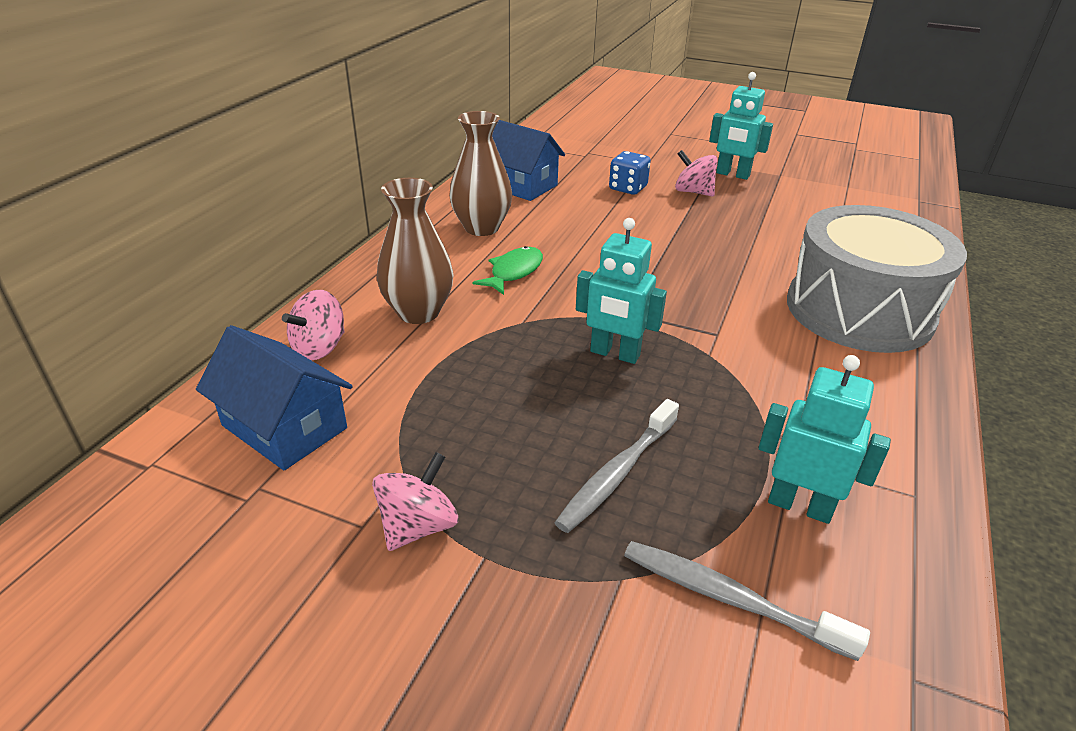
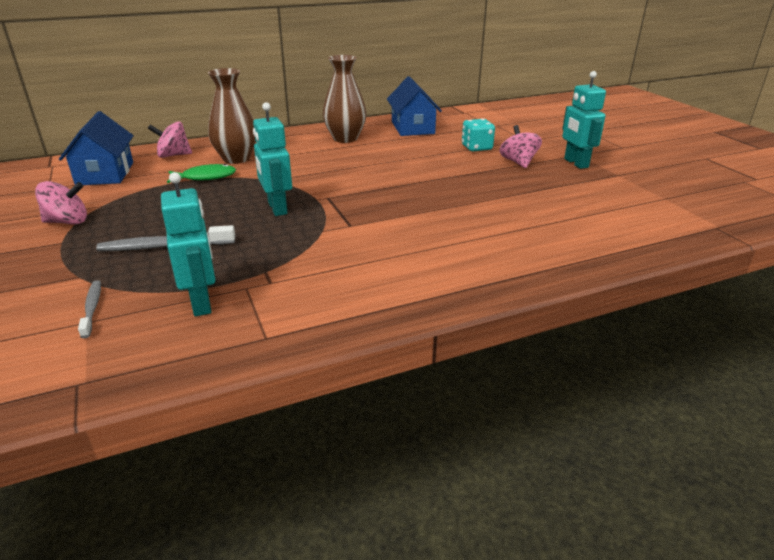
camera: 45 degrees right, 5 degrees down
green fish [473,246,543,295] -> green fish moved to [167,164,236,183]
blue dice [609,151,651,195] -> turquoise dice [462,119,495,151]
grey toothbrush [624,541,870,661] -> grey toothbrush [78,280,101,338], size x0.61
grey drum [787,205,967,353] -> none

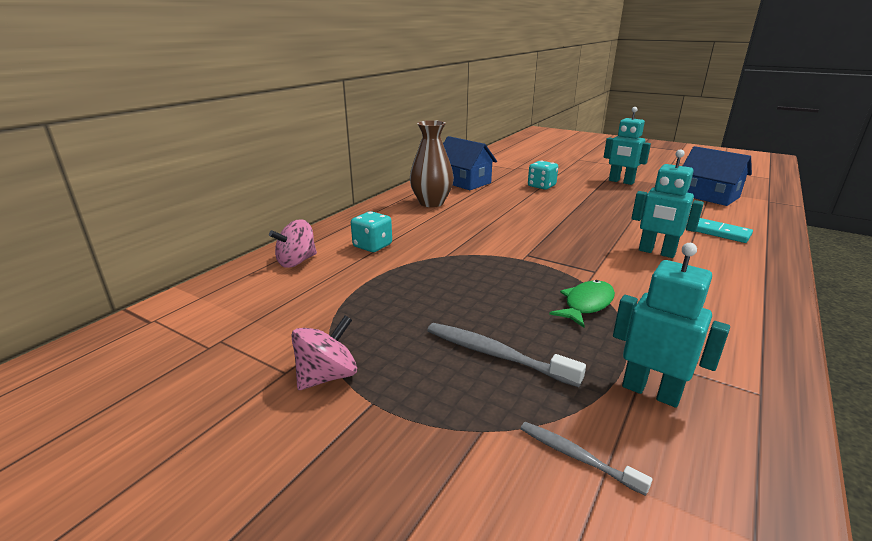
camera: 35 degrees left, 5 degrees down
blue house [59,111,134,185] -> blue house moved to [683,146,752,206]
grey toothbrush [96,225,235,251] -> grey toothbrush turned 75 degrees clockwise [427,323,586,387]
green fish [167,164,236,183] -> green fish moved to [549,280,615,328]
brown vase [208,68,256,164] -> turquoise dice [351,211,392,252]
turquoise robot [253,102,292,216] -> turquoise robot moved to [631,149,704,258]
pink spinning top [499,125,542,168] -> none
none -> turquoise domino [696,218,753,243]

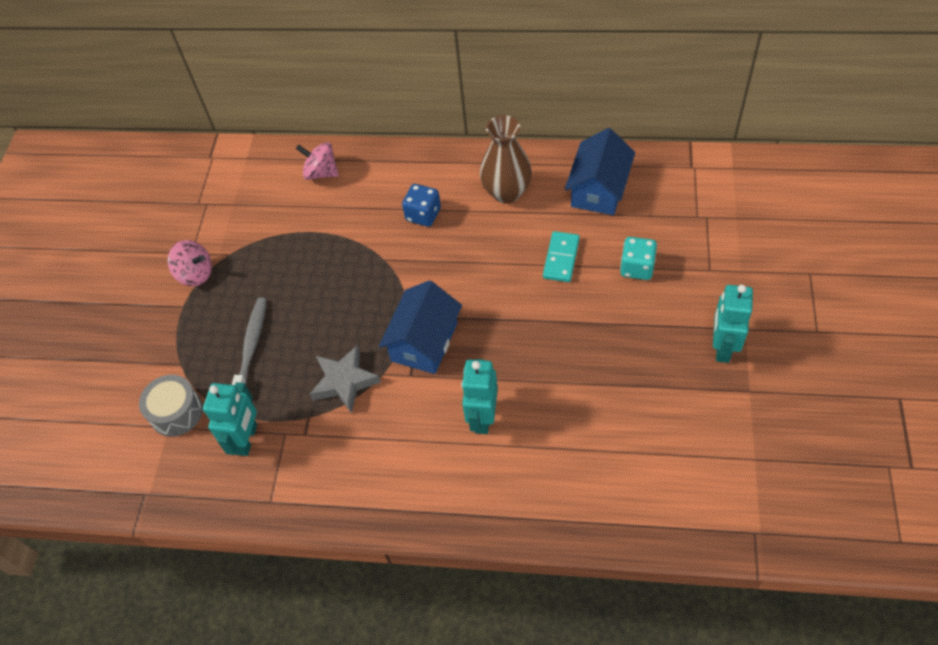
camera: 70 degrees right, 30 degrees up
turquoise dice [351,211,392,252] -> none
grey toothbrush [520,422,652,496] -> grey drum [139,375,203,437]
green fish [549,280,615,328] -> grey star [310,345,381,413]
blue house [683,146,752,206] -> blue house moved to [379,280,462,374]
turquoise domino [696,218,753,243] -> turquoise domino moved to [543,231,580,282]
none -> blue dice [402,184,441,227]

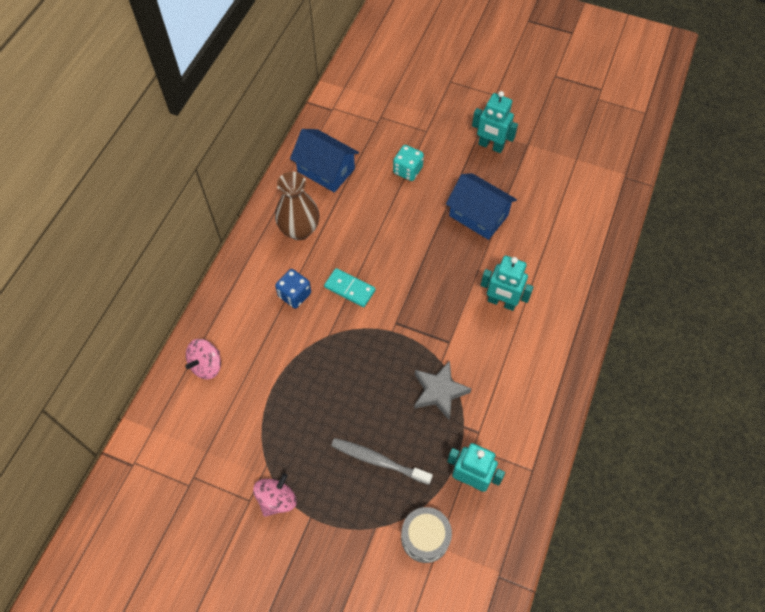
camera: 80 degrees left, 5 degrees up
blue house [379,280,462,374] -> blue house moved to [446,173,517,240]
turquoise domino [543,231,580,282] -> turquoise domino moved to [324,268,376,307]

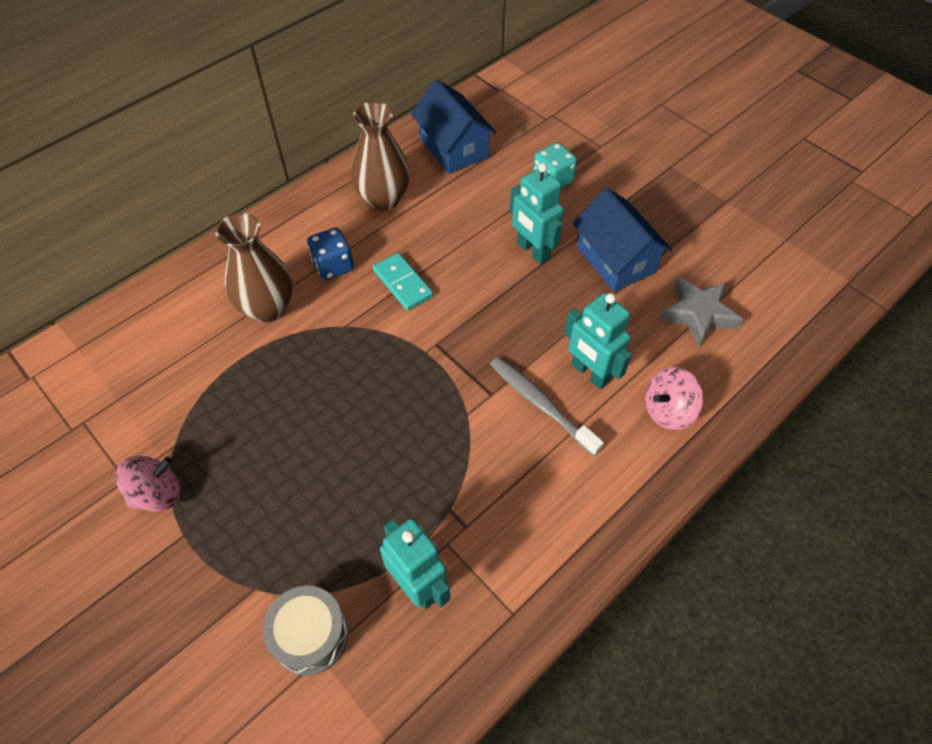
camera: 25 degrees right, 5 degrees down
pink spinning top [185,339,221,379] -> pink spinning top moved to [645,367,703,430]
grey toothbrush [331,438,433,485] -> grey toothbrush moved to [490,357,604,456]
grey star [414,361,472,420] -> grey star moved to [659,276,743,347]
turquoise robot [472,91,518,153] -> turquoise robot moved to [510,163,564,264]
none -> brown vase [215,213,292,323]

